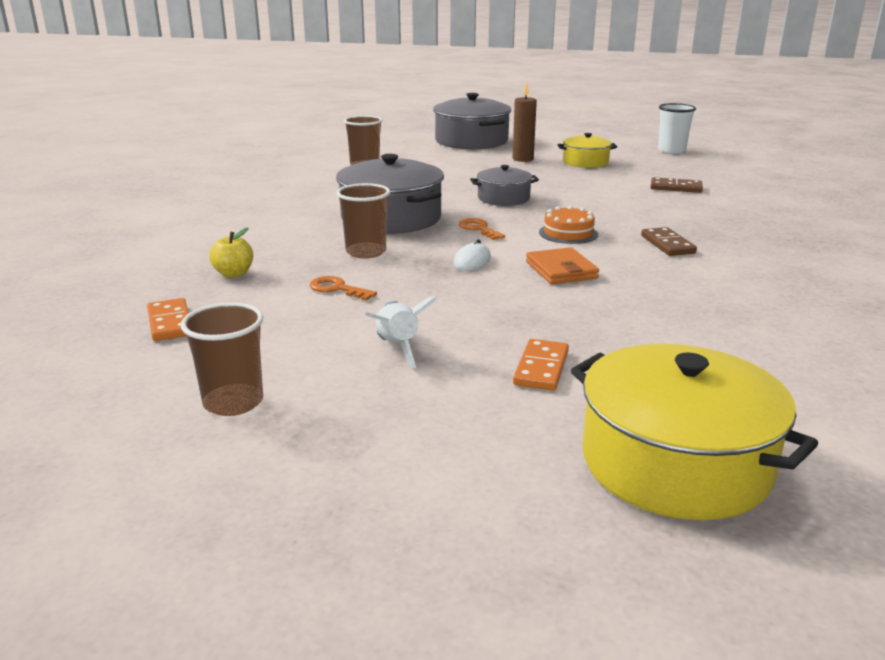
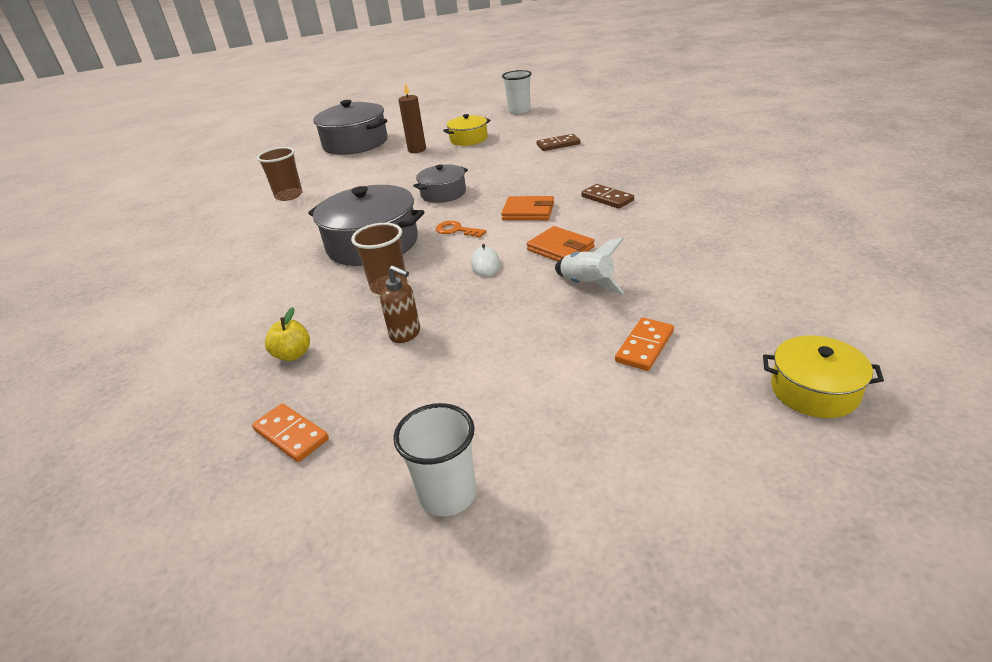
camera: 25 degrees left, 10 degrees up
brown cup [181,302,263,416] -> white cup [393,403,476,516]
orange key [309,276,377,300] -> brown soap dispenser [380,265,420,343]
white rocket [364,296,438,368] -> white rocket moved to [555,237,624,294]
orange domino [513,339,569,391] -> orange domino turned 45 degrees clockwise [615,318,674,371]
orange cake [539,206,598,244] -> orange wallet [501,196,554,220]
yellow pot [571,344,818,520] -> yellow pot [763,335,884,418], size x0.56

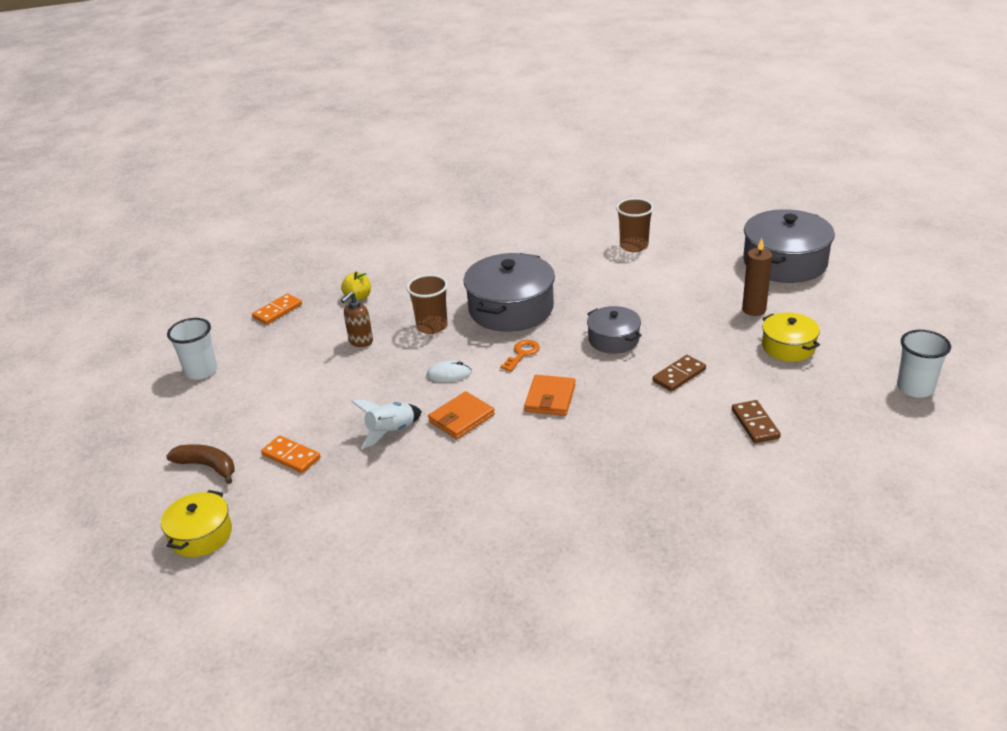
camera: 90 degrees right, 0 degrees up
brown domino [581,184,634,209] -> brown domino moved to [652,355,706,392]
none -> brown banana [166,444,235,484]

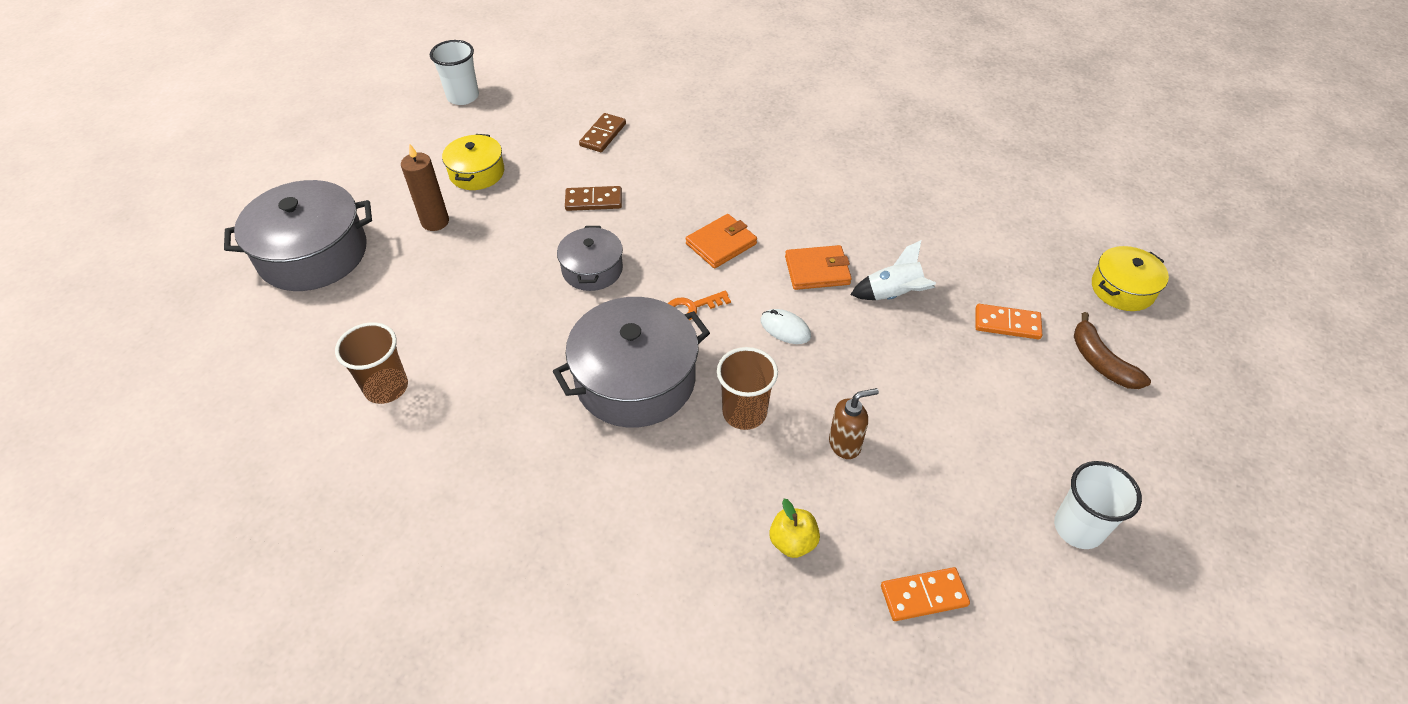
camera: 145 degrees left, 15 degrees up
orange domino [261,435,321,473] -> orange domino turned 60 degrees counterclockwise [976,304,1042,339]

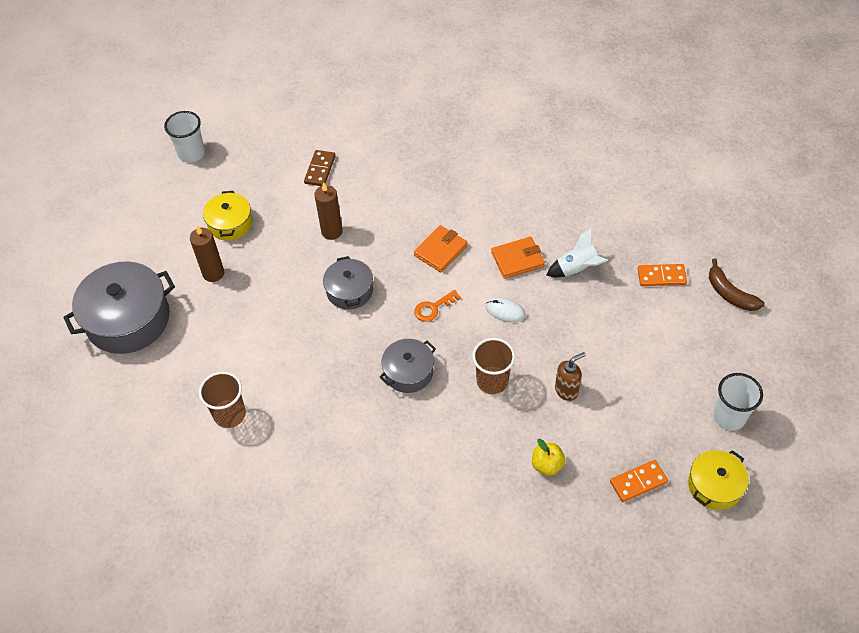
camera: 10 degrees left, 5 degrees up
grey pot [552,297,710,428] -> grey pot [379,339,436,393], size x0.56
brown domino [565,186,622,211] -> brown candle [314,182,343,240]
yellow pot [1092,246,1169,311] -> yellow pot moved to [688,450,749,510]

